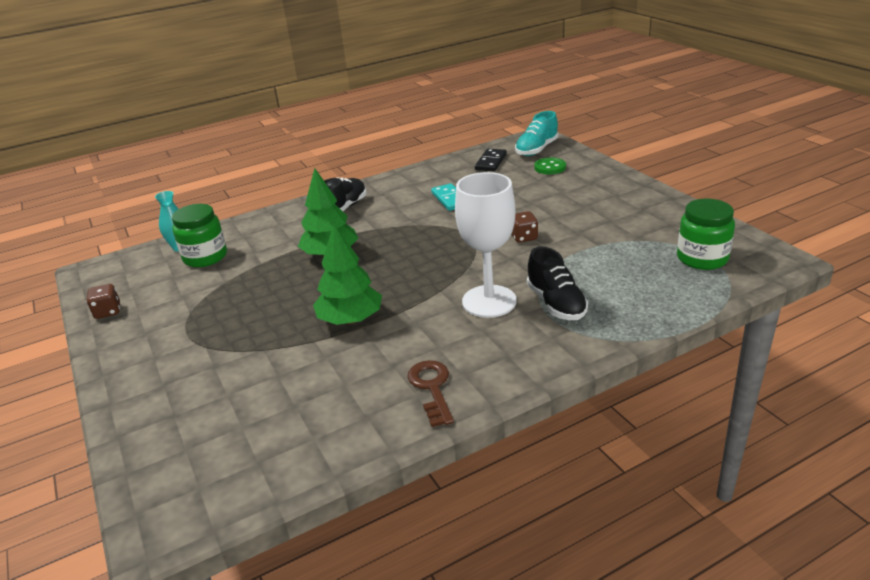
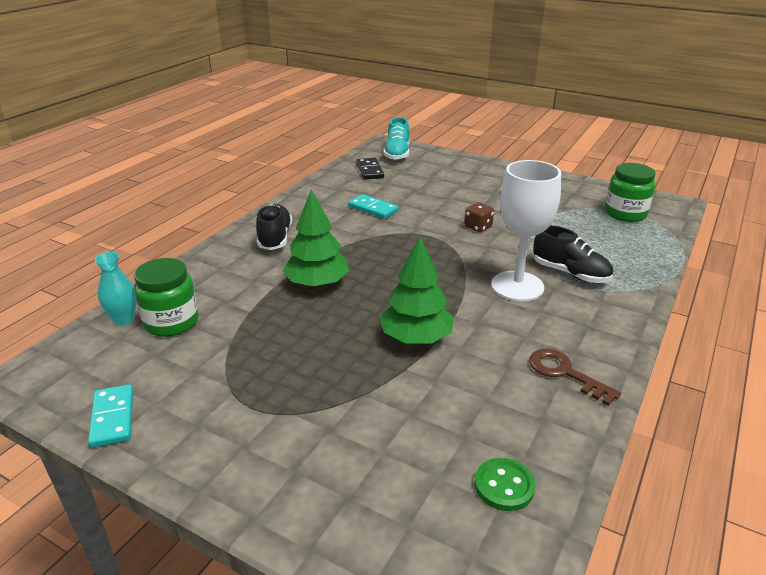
camera: 35 degrees left, 0 degrees up
brown dice [86,284,120,319] -> turquoise domino [88,384,133,448]
green button [534,157,566,174] -> green button moved to [475,458,536,511]

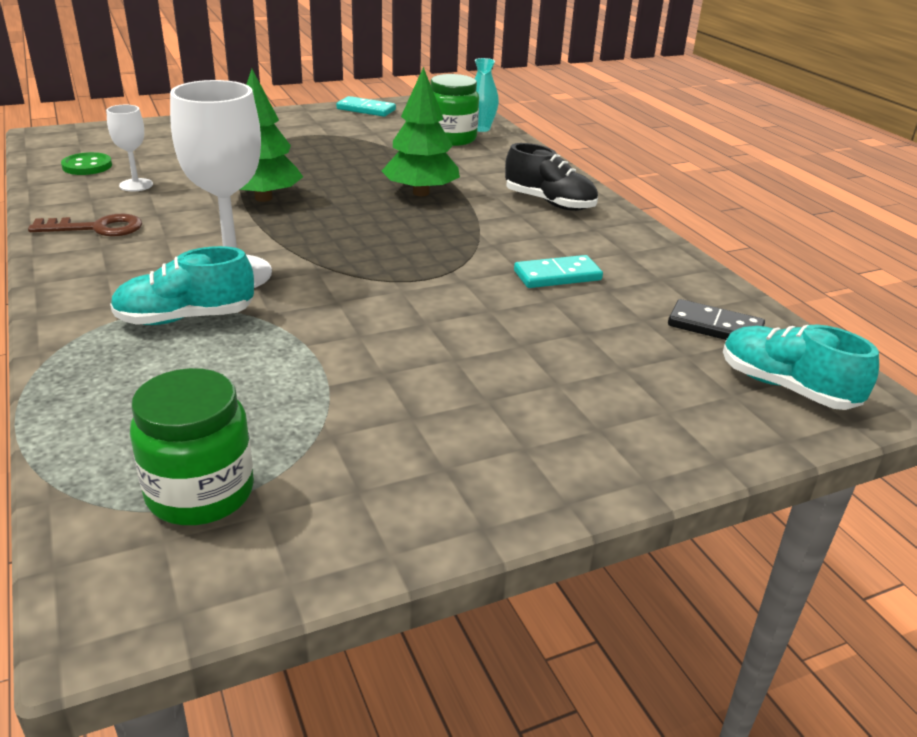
camera: 125 degrees right, 0 degrees up
brown dice [464,202,494,232] -> none
black shoe [533,225,613,283] -> turquoise shoe [110,246,254,325]
none -> white goblet [106,105,153,191]

